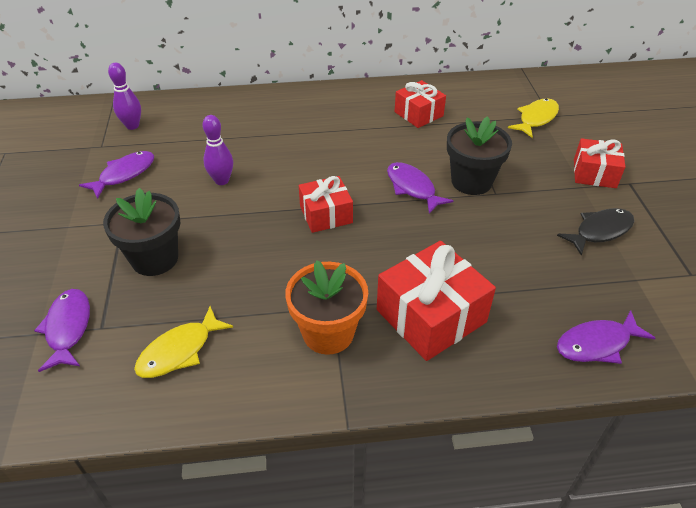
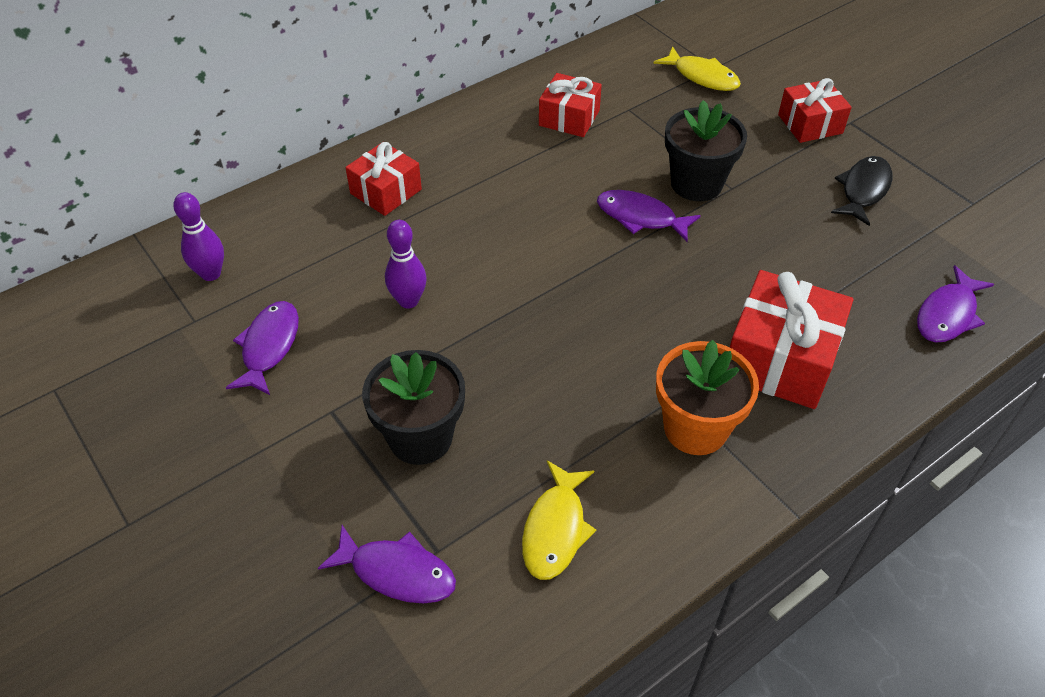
camera: 30 degrees left, 5 degrees up
purple fish [34,289,90,372] -> purple fish turned 150 degrees clockwise [318,525,456,604]
red gift [299,176,353,233] -> red gift moved to [345,142,422,216]
yellow fish [508,98,559,138] -> yellow fish turned 120 degrees clockwise [653,46,741,91]

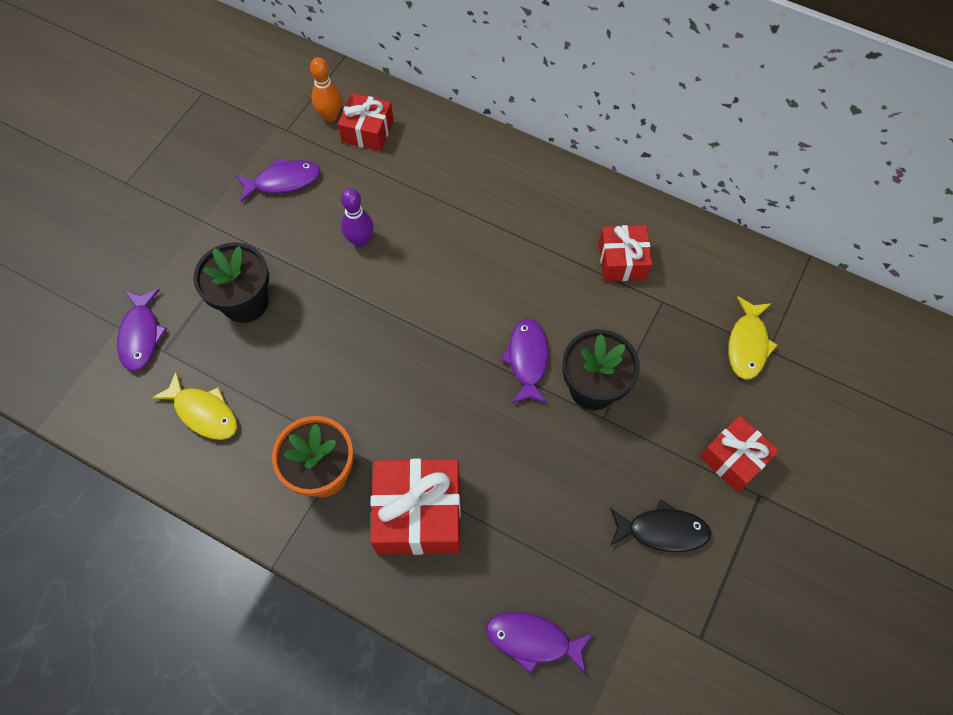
camera: 65 degrees right, 15 degrees up
purple bowling pin [173,192,224,281] -> orange bowling pin [310,57,342,122]
red gift [345,142,422,216] -> red gift moved to [338,93,394,151]
yellow fish [522,461,597,580] -> yellow fish turned 135 degrees counterclockwise [152,371,237,440]

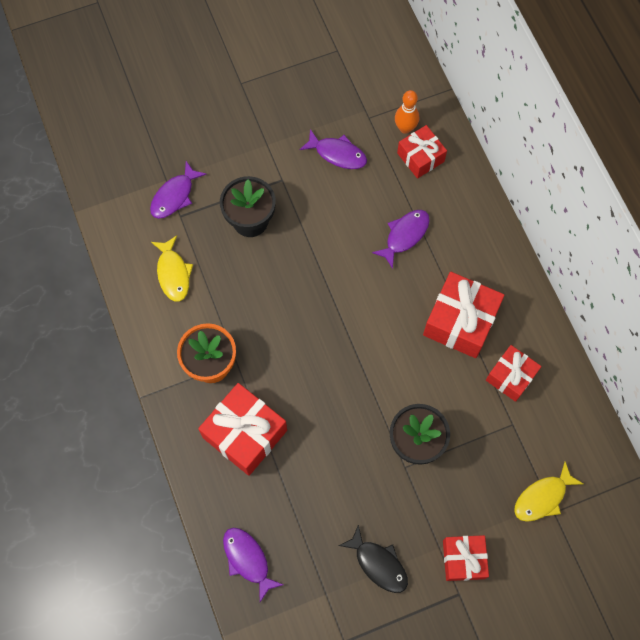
camera: 40 degrees right, 5 degrees up
purple bowling pin [341,188,374,247] -> none
purple fish [500,318,549,404] -> purple fish moved to [372,210,430,269]
none -> red gift [423,272,505,358]

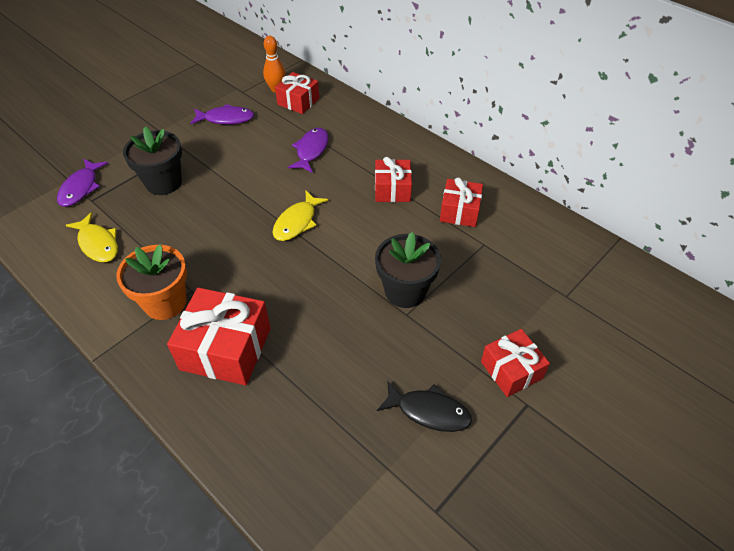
camera: 25 degrees left, 20 degrees down
purple fish [223,528,284,602] -> none
red gift [423,272,505,358] -> red gift [375,157,412,202], size x0.62
yellow fish [514,462,583,522] -> yellow fish moved to [273,191,328,241]

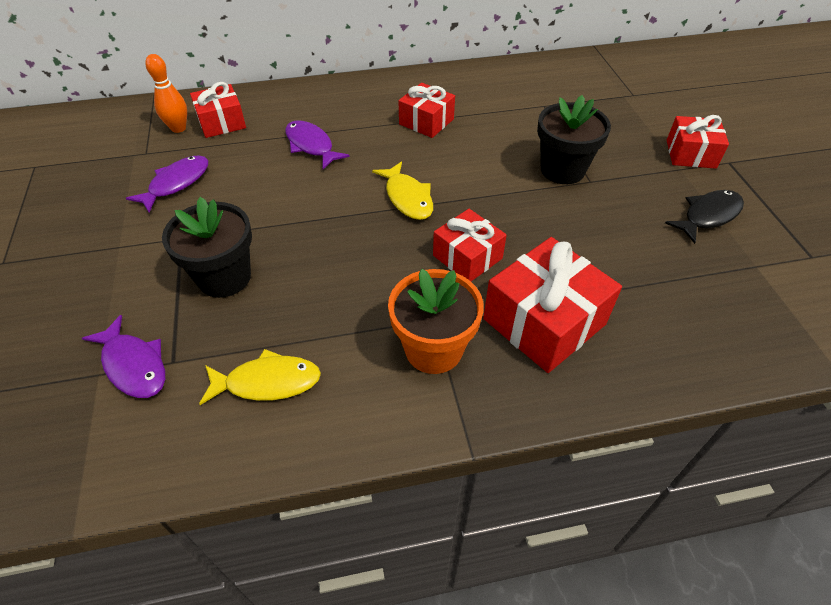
camera: 55 degrees left, 0 degrees up
red gift [440,177,483,227] -> red gift moved to [433,209,507,281]

